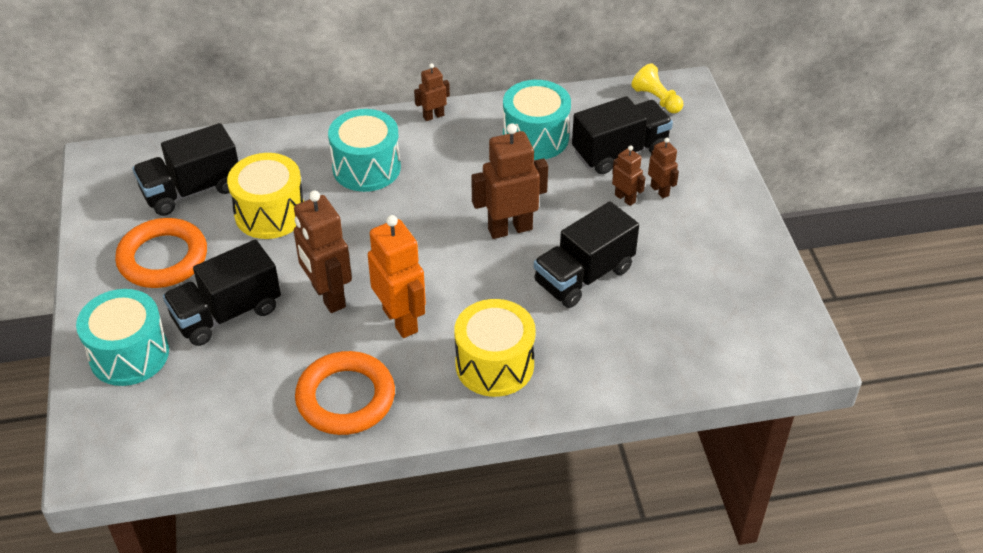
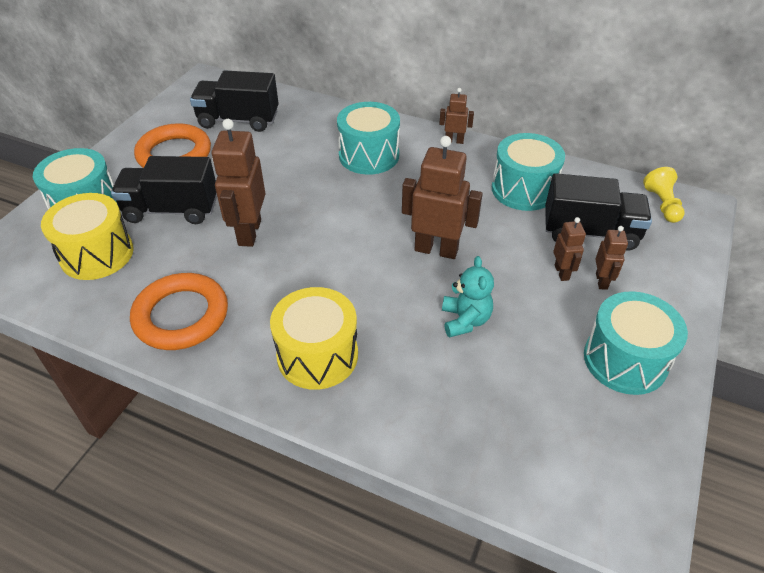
camera: 35 degrees right, 0 degrees up
yellow drum [227,153,304,239] -> yellow drum moved to [41,193,134,280]
orange robot [368,215,426,338] -> none
black truck [534,201,639,308] -> turquoise teddy bear [442,256,494,337]
none -> turquoise drum [584,291,688,395]

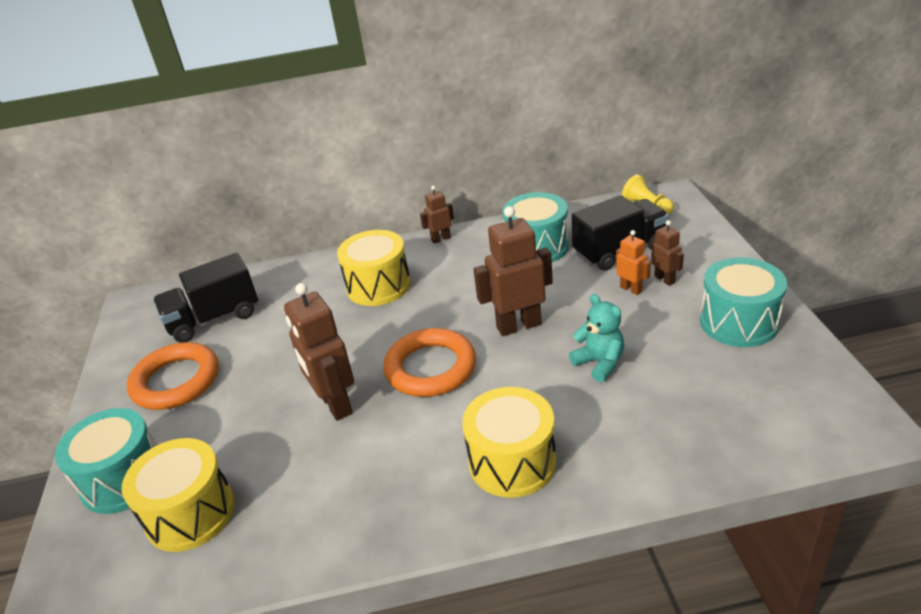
camera: 30 degrees left, 10 degrees down
black truck [111,156,217,224] -> none
orange ring [130,273,228,350] -> orange ring moved to [383,328,476,397]
turquoise drum [337,102,400,175] -> yellow drum [337,230,411,306]
brown robot [553,217,586,281] -> orange robot [616,230,651,295]

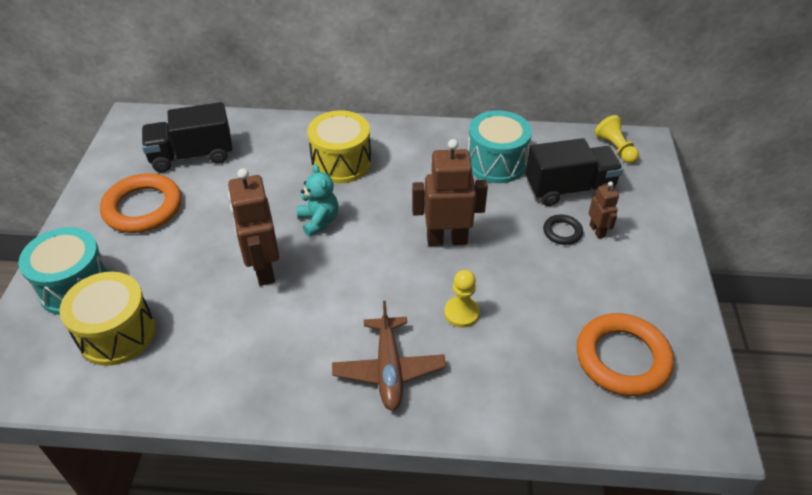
camera: 10 degrees right, 10 degrees up
orange ring [383,328,476,397] -> orange ring moved to [577,313,674,396]
brown robot [420,186,454,244] -> none
yellow drum [462,387,556,498] -> brown plane [332,301,446,411]
turquoise teddy bear [569,294,624,382] -> turquoise teddy bear moved to [297,164,339,237]
orange robot [616,230,651,295] -> black ring [543,215,583,245]
turquoise drum [700,257,787,347] -> none
none -> yellow pawn [444,270,480,328]

